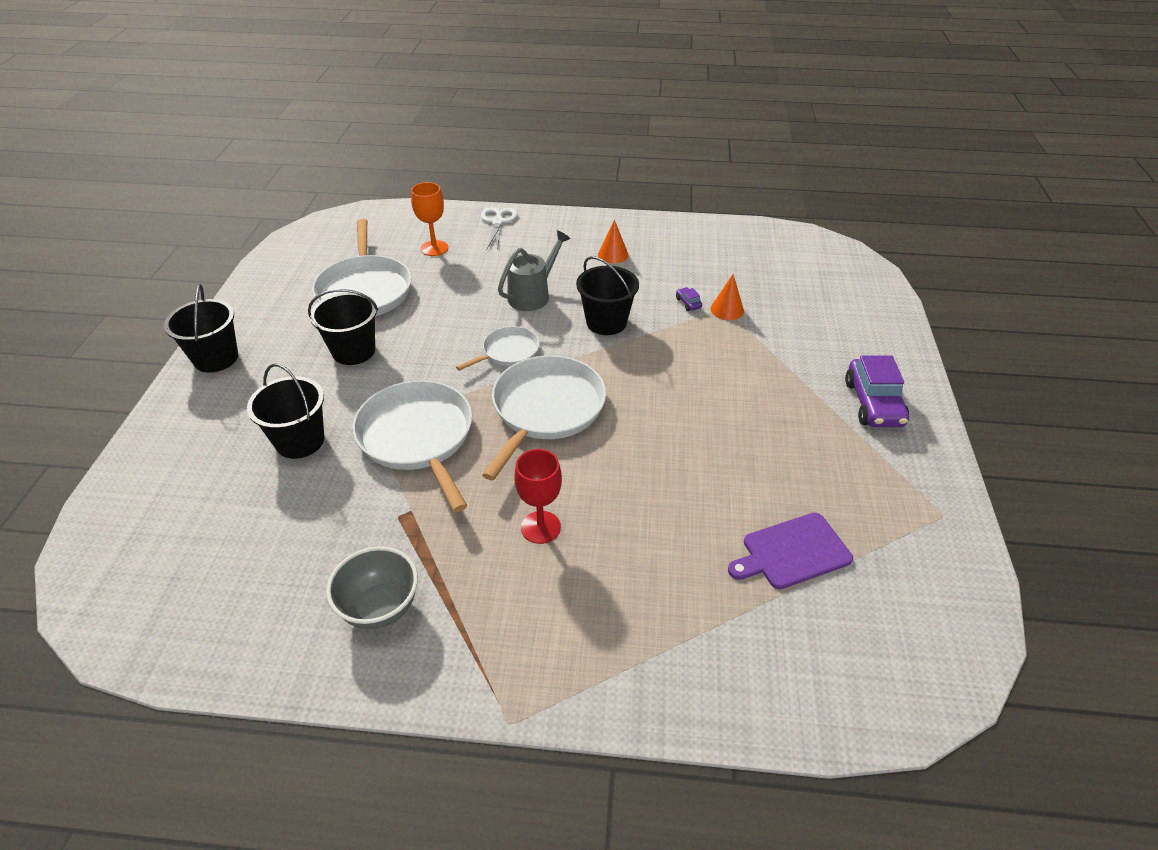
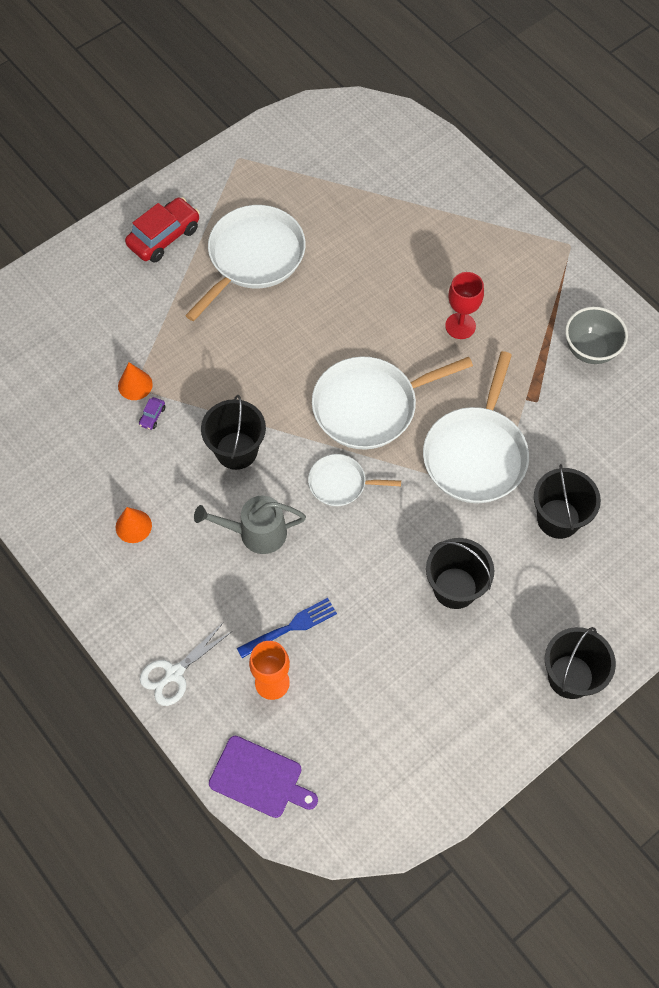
camera: 135 degrees left, 20 degrees up
white pan [312,219,412,316] -> white pan moved to [185,205,306,321]
purple cutting board [728,512,853,589] -> purple cutting board moved to [209,736,318,818]
purple car [845,356,909,427] -> red car [125,197,200,263]
none -> blue fork [237,598,337,658]

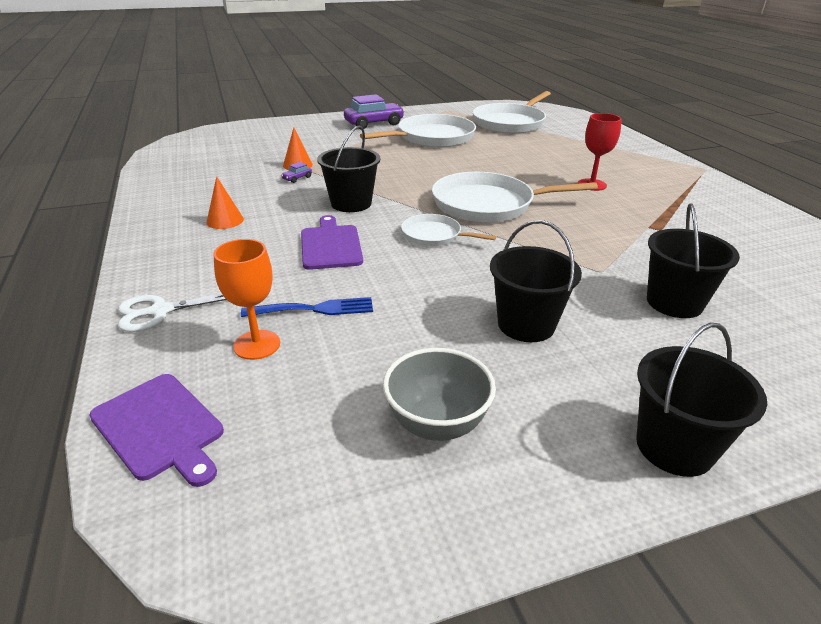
camera: 20 degrees right, 30 degrees down
red car [125,197,200,263] -> purple car [344,94,405,129]
grey watering can [194,496,306,554] -> purple cutting board [301,215,363,270]
white pan [423,351,529,503] -> white pan moved to [473,91,551,134]
grey bowl [565,307,628,364] -> grey bowl moved to [383,348,496,441]

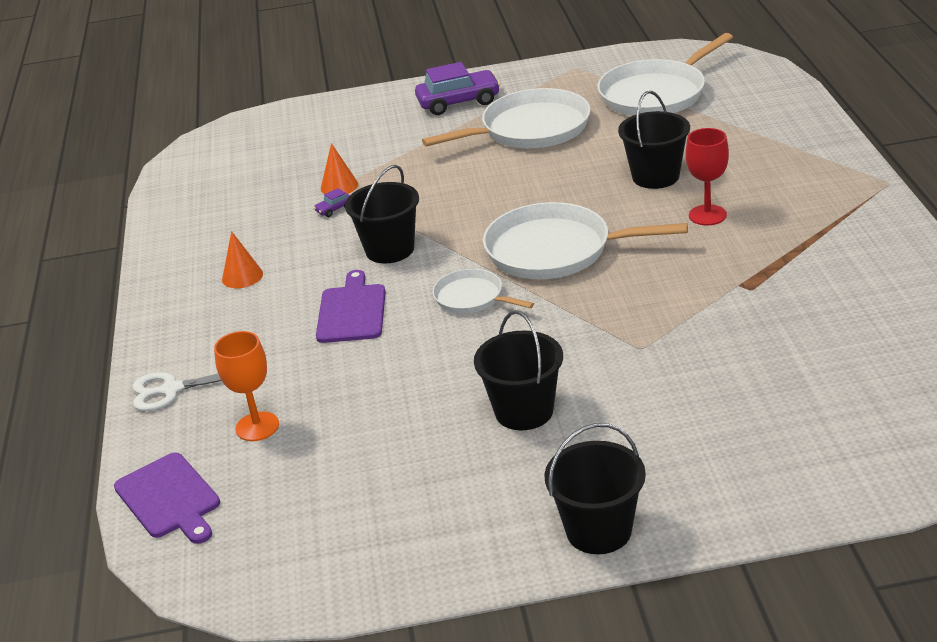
camera: 15 degrees right, 0 degrees up
blue fork [241,297,373,317] -> none
grey bowl [383,348,496,441] -> none
black bucket [647,203,740,318] -> black bucket moved to [618,91,690,189]

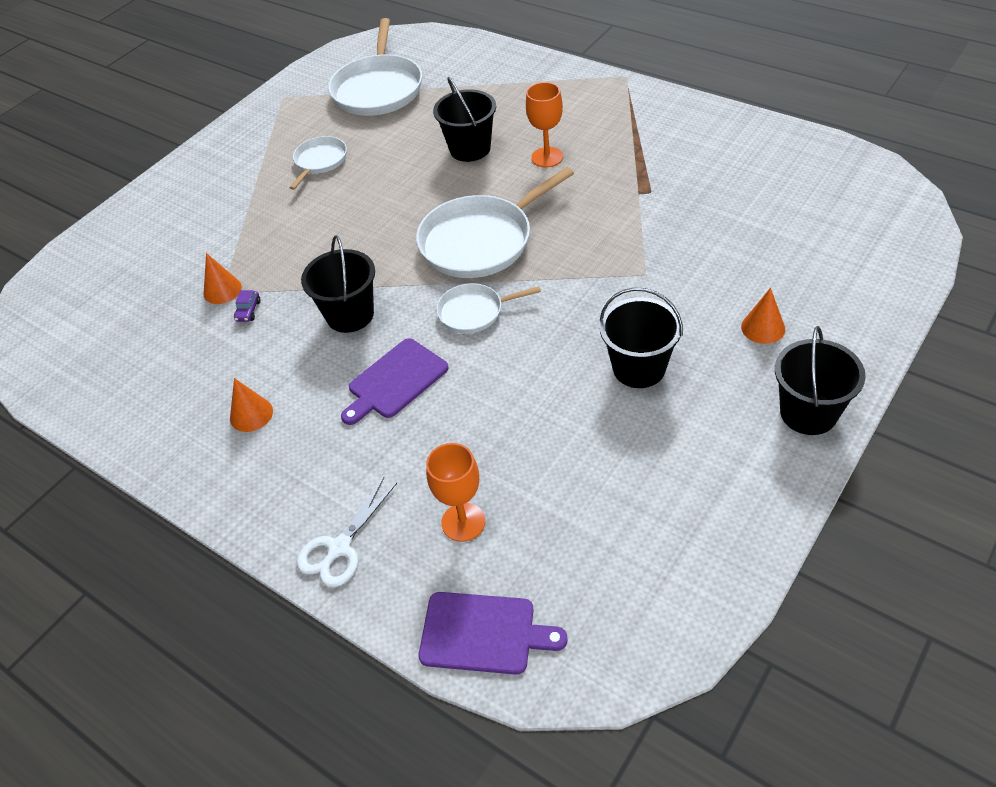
camera: 45 degrees left, 15 degrees up
purple cutting board [316,270,386,343] -> purple cutting board turned 90 degrees counterclockwise [341,338,449,425]
purple car [415,62,500,115] -> none
white pan [422,88,591,148] -> white pan [289,136,347,190], size x0.54
red goblet [686,128,729,225] -> orange goblet [526,82,563,167]
none -> orange cone [741,288,785,344]

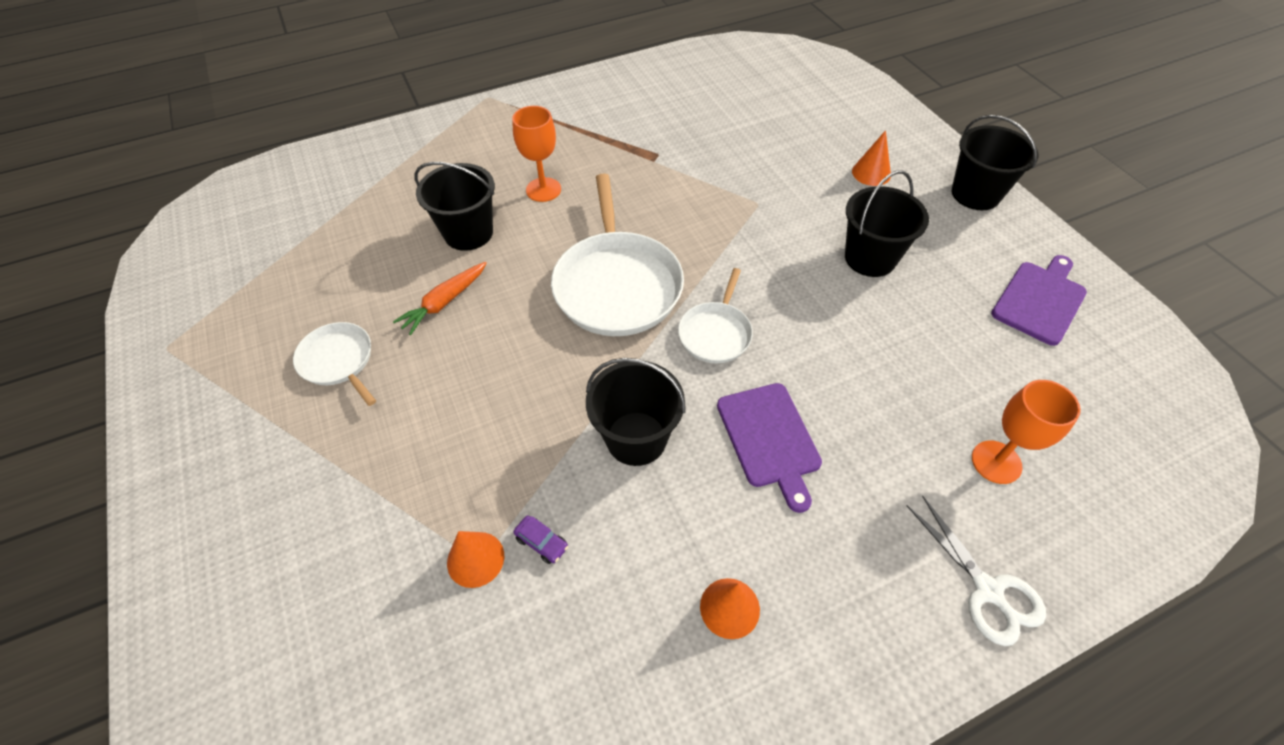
camera: 65 degrees left, 5 degrees up
white pan [328,18,422,116] -> none
purple cutting board [419,592,568,675] -> purple cutting board moved to [991,255,1087,346]
none -> orange carrot [393,262,487,335]

